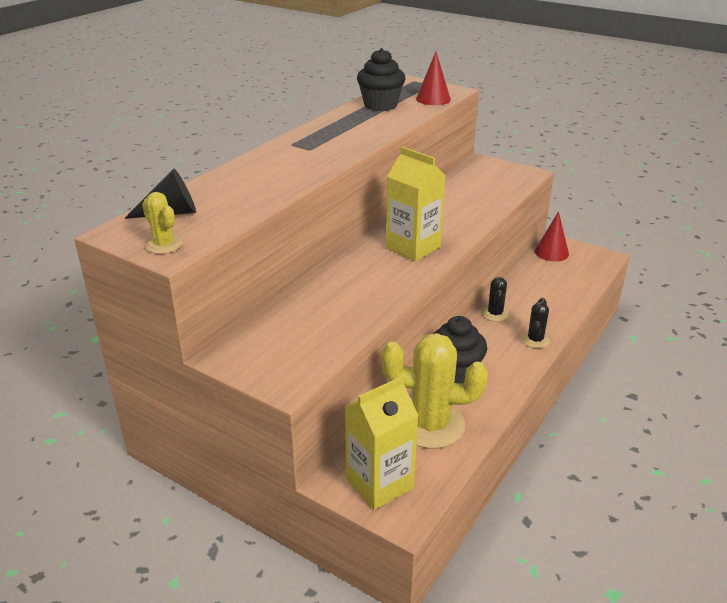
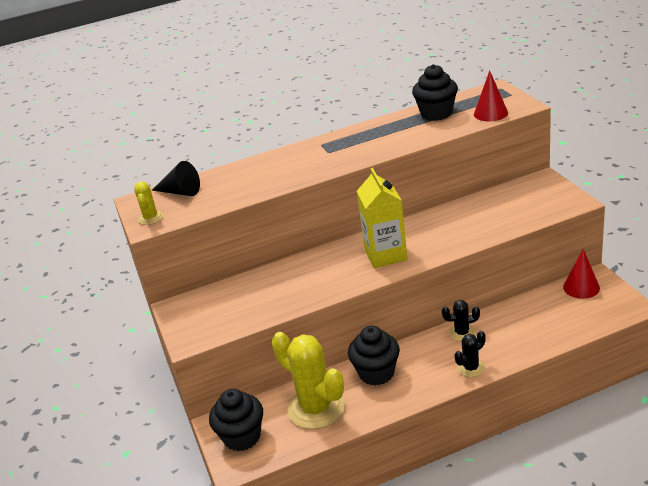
camera: 40 degrees right, 0 degrees up
yellow carton [344,376,419,510] -> black cupcake [209,389,263,451]
black cactus [482,277,509,322] -> black cactus turned 45 degrees clockwise [442,300,480,341]

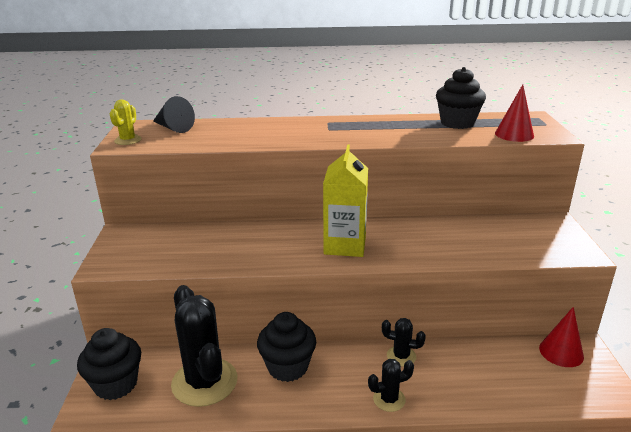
camera: 15 degrees right, 5 degrees down
yellow cactus [272,332,345,429] -> black cactus [171,285,237,407]

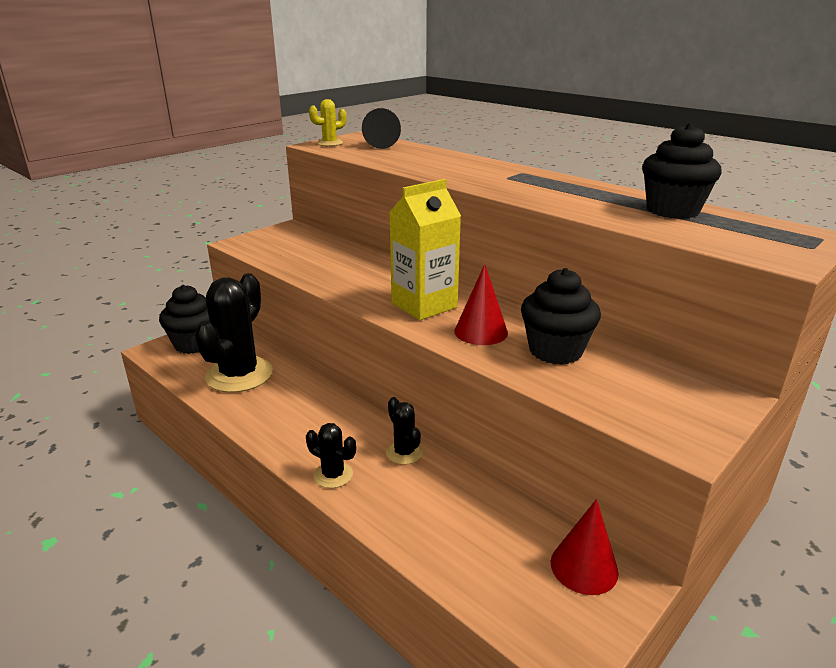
camera: 45 degrees right, 0 degrees up
black cupcake [257,312,316,382] -> black cupcake moved to [521,268,601,365]
red cone [495,85,534,142] -> red cone moved to [454,264,508,345]

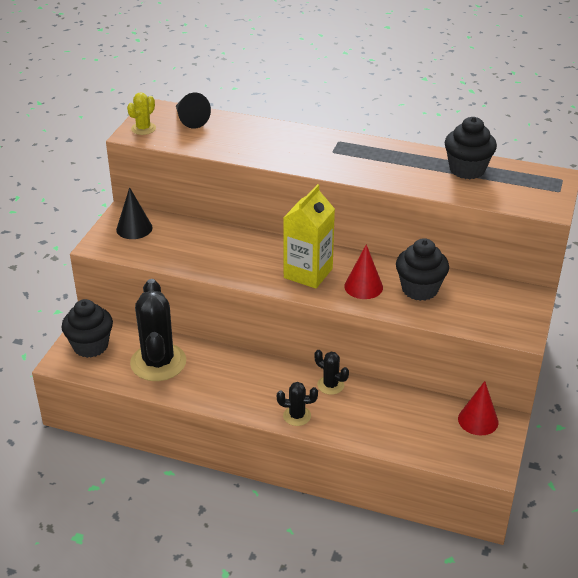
camera: 25 degrees left, 10 degrees up
none -> black cone [116,187,152,239]

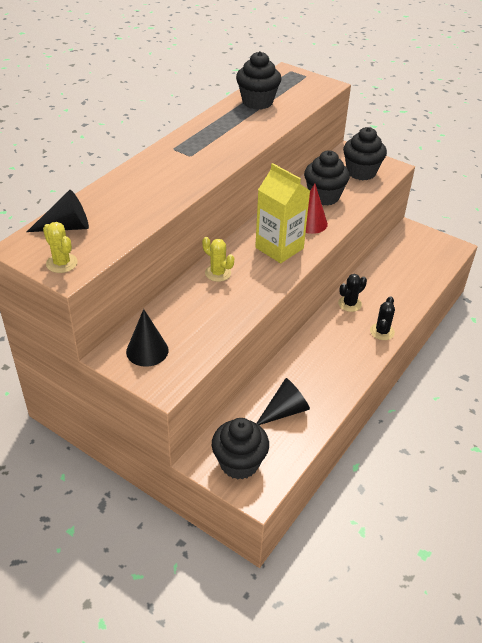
camera: 75 degrees left, 5 degrees up
black cactus [130,279,186,381] -> black cone [256,378,310,425]
red cone [458,381,498,436] -> none
none -> yellow cactus [202,237,234,282]
none -> black cupcake [343,127,387,180]

